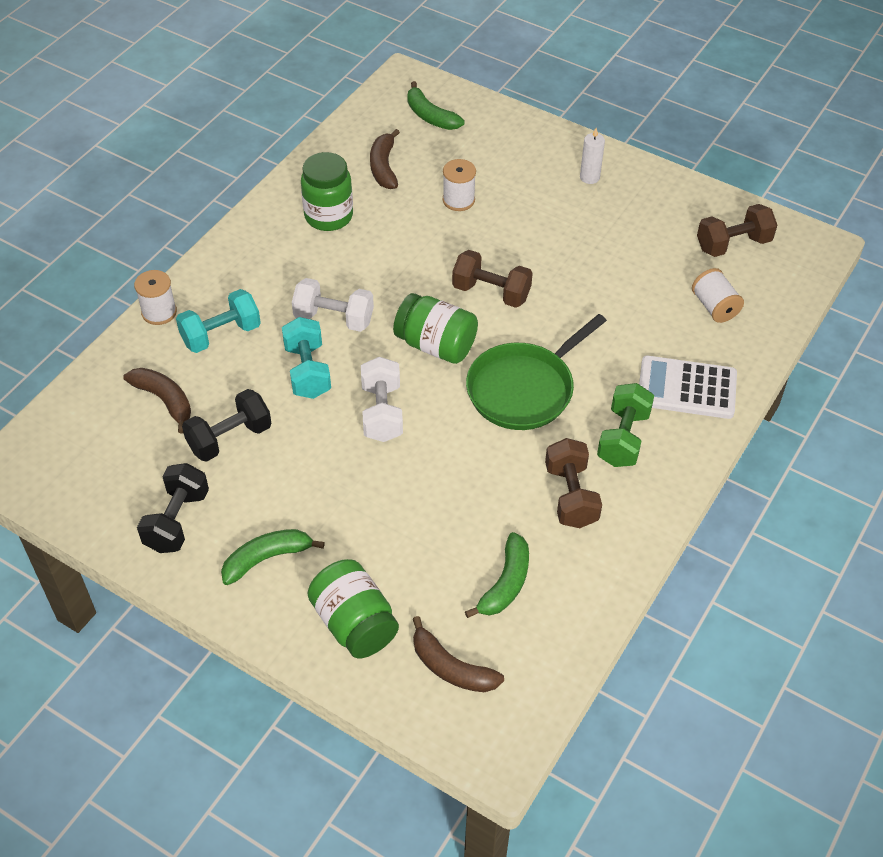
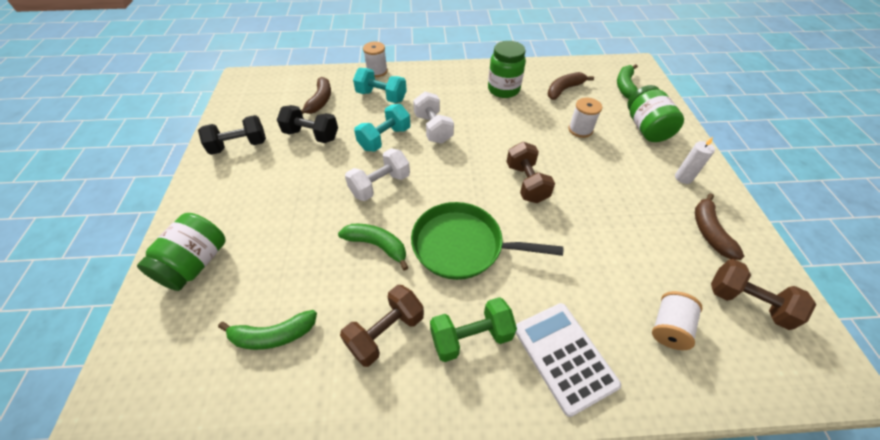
camera: 55 degrees right, 0 degrees up
green banana [221,529,325,585] -> green banana moved to [338,224,409,271]
green jar [393,293,478,364] -> green jar moved to [627,85,684,142]
brown banana [413,616,504,692] -> brown banana moved to [695,193,744,260]

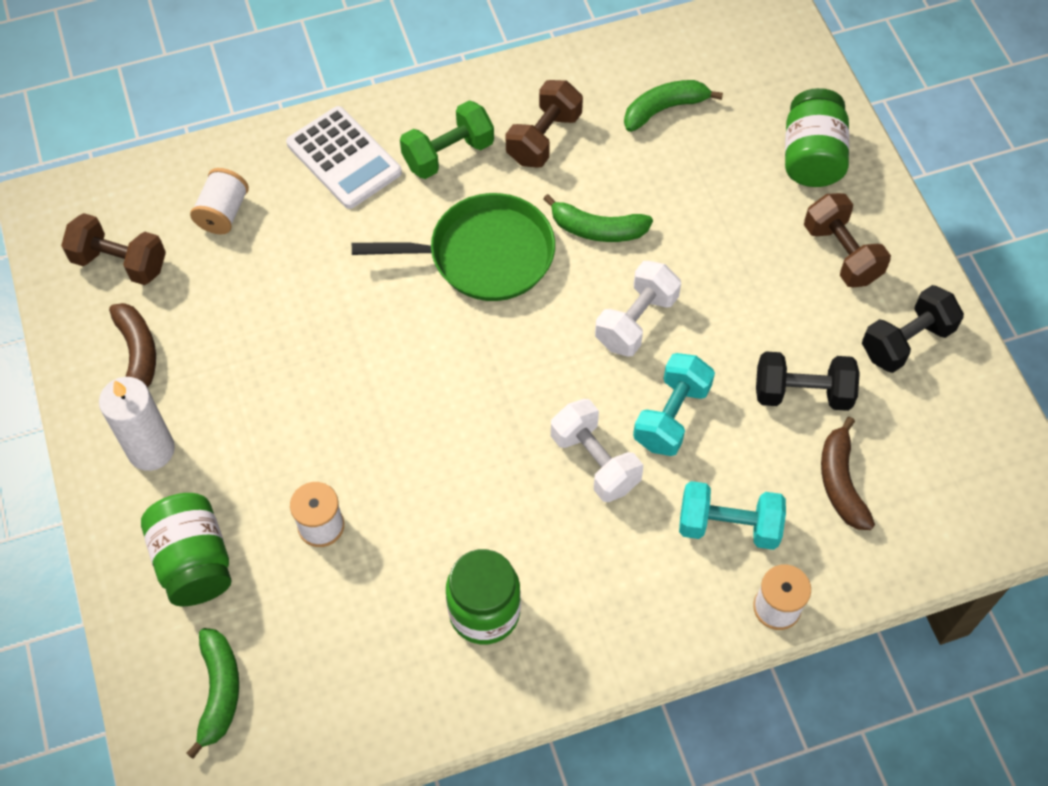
camera: 165 degrees right, 10 degrees up
brown dumbbell [506,142,555,203] -> brown dumbbell moved to [804,193,891,288]
brown banana [548,72,594,100] -> none
white candle [675,137,715,184] -> white candle [99,377,175,471], size x1.64

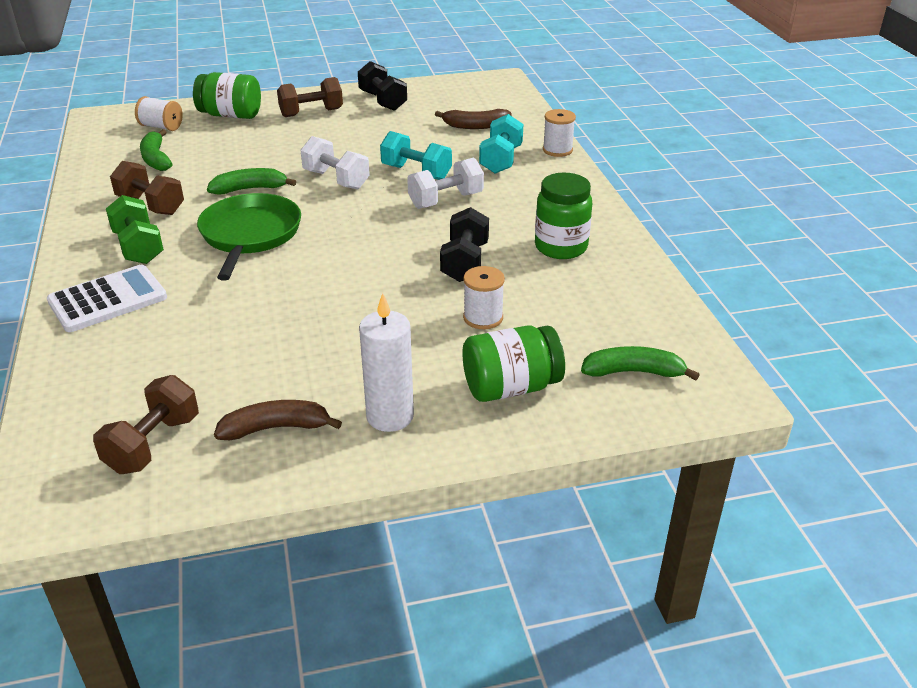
camera: 85 degrees left, 25 degrees down
white spool [190,168,249,235] -> white spool moved to [135,96,183,131]
green banana [543,194,653,242] -> green banana turned 120 degrees counterclockwise [207,168,296,195]
black dumbbell [756,351,860,411] -> black dumbbell moved to [440,207,489,282]

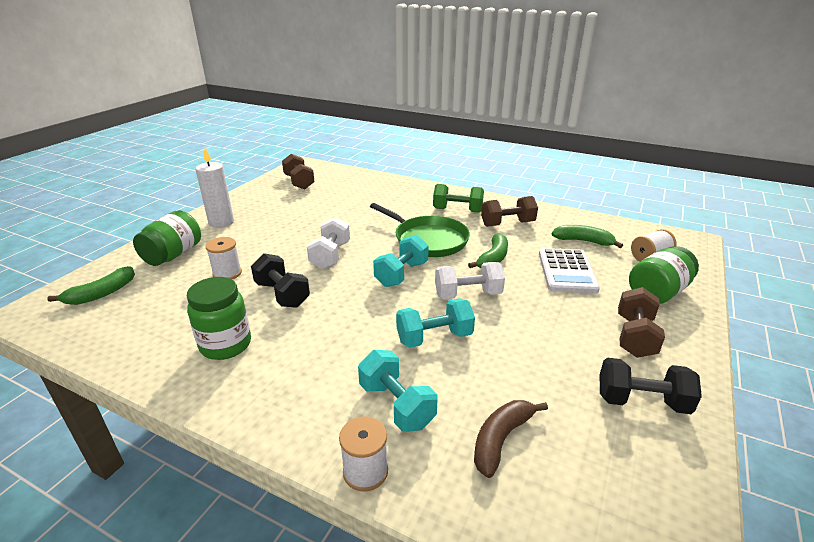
camera: 130 degrees right, 5 degrees down
white calculator [47,265,167,332] -> white calculator moved to [539,248,600,293]
brown banana [214,400,342,440] -> none
white dumbbell [407,157,484,209] -> white dumbbell moved to [307,217,350,269]
none -> turquoise dumbbell [373,234,429,287]

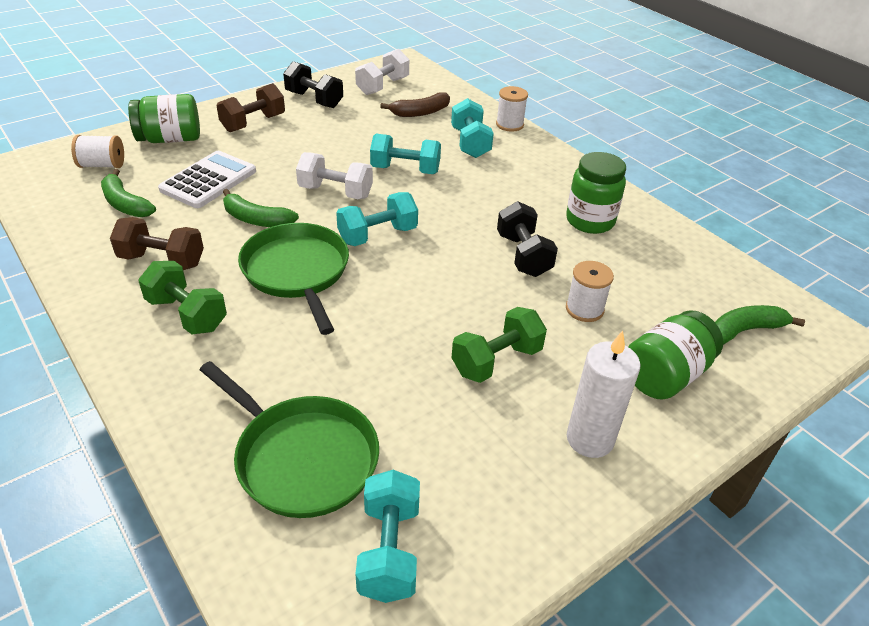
camera: 155 degrees left, 10 degrees up
brown dumbbell [282,154,314,189] -> turquoise dumbbell [356,470,420,603]
white dumbbell [307,217,350,269] -> white dumbbell moved to [355,49,409,95]
green banana [468,233,508,268] -> green banana turned 120 degrees counterclockwise [223,189,299,227]
none -> green pan [199,361,379,518]
none -> green dumbbell [452,307,547,383]

